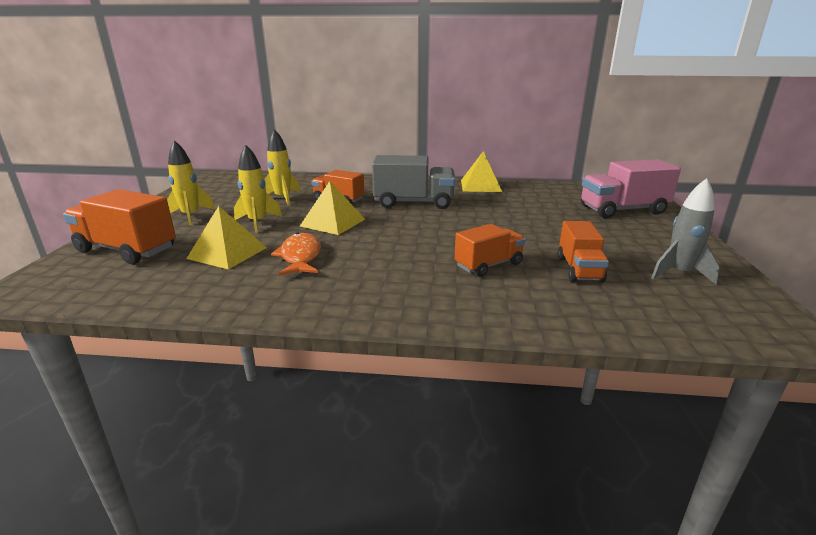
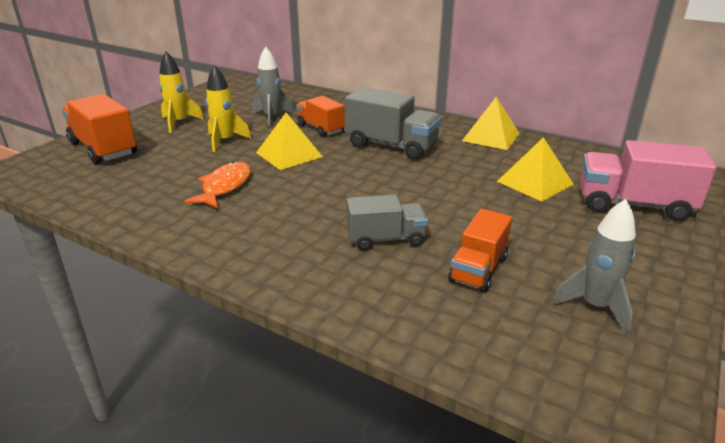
camera: 25 degrees right, 5 degrees up
yellow pyramid [186,206,267,270] -> yellow pyramid moved to [497,137,574,202]
yellow rocket [264,129,300,206] -> grey rocket [252,47,294,127]
orange truck [454,224,526,277] -> grey truck [346,194,428,250]

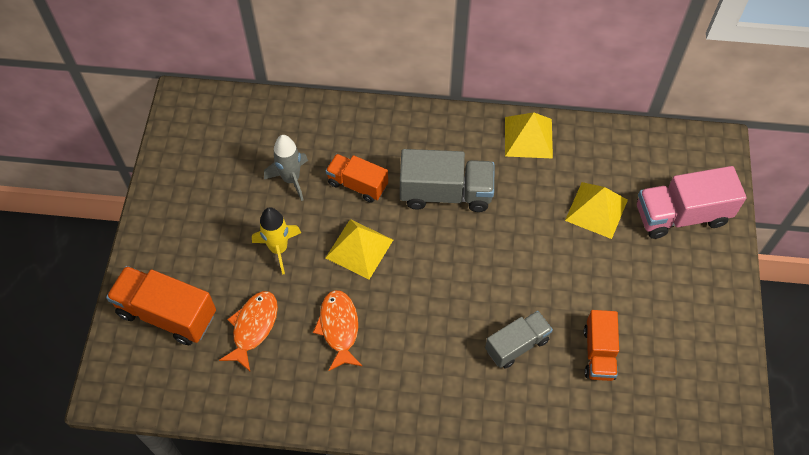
camera: 25 degrees left, 30 degrees up
yellow rocket [159,51,204,133] -> none
grey rocket [552,199,636,334] -> none
none -> orange fish [219,291,278,371]

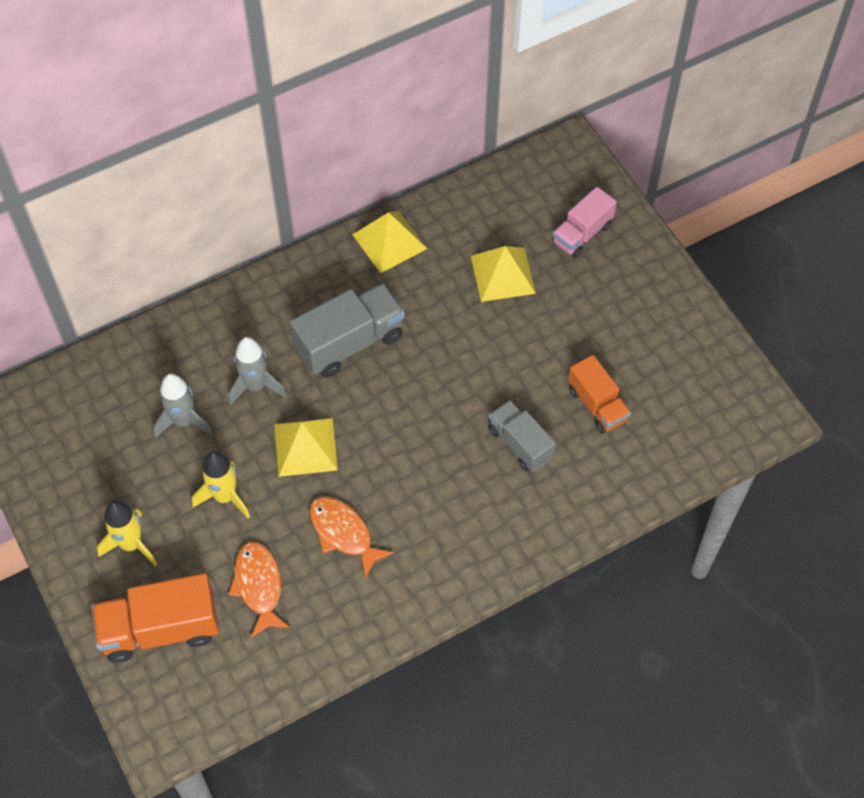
camera: 35 degrees left, 0 degrees up
orange truck [326,154,388,203] -> grey rocket [229,337,286,406]
grey truck [485,311,553,369] -> grey truck turned 60 degrees counterclockwise [488,400,556,472]
pink truck [637,166,747,239] -> pink truck [552,187,617,258], size x0.64
none -> yellow rocket [97,501,157,566]

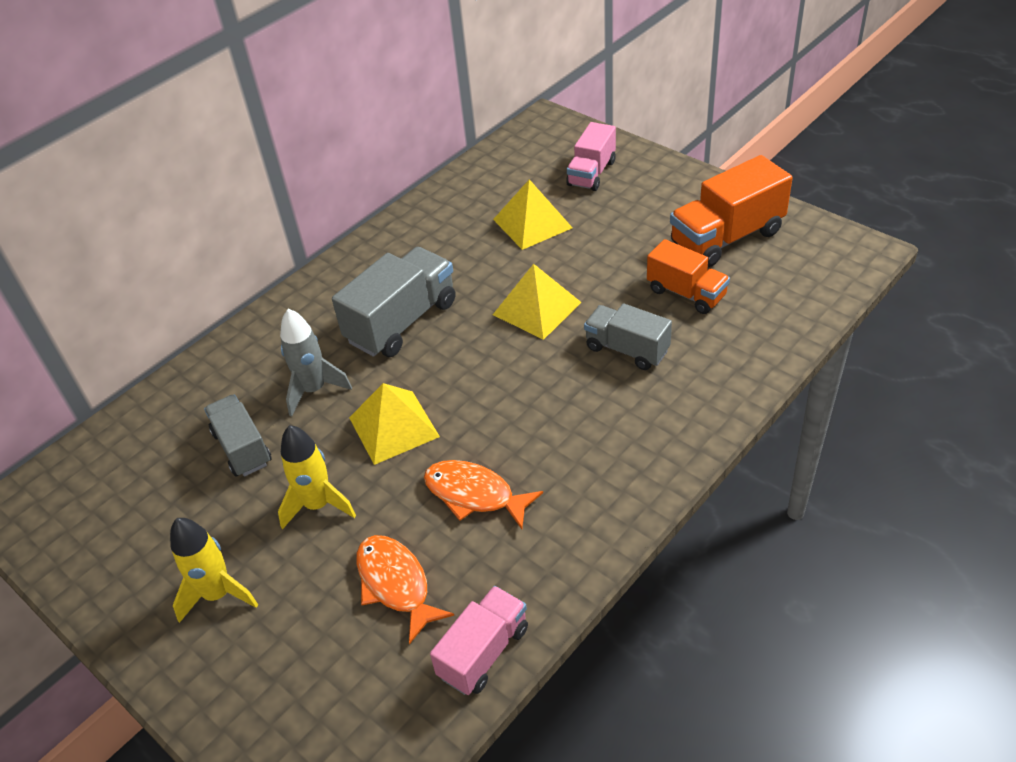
camera: 15 degrees left, 15 degrees down
orange truck [91,573,219,663] -> orange truck moved to [670,155,793,267]
grey rocket [153,373,213,438] -> grey truck [204,395,271,477]
yellow pyramid [352,211,427,273] -> yellow pyramid moved to [493,264,582,340]
none -> pink truck [430,586,528,695]

